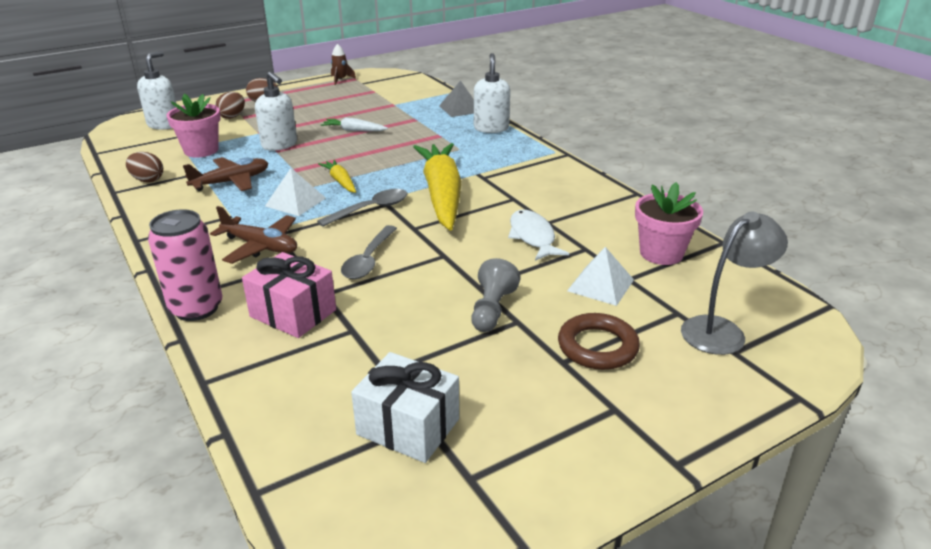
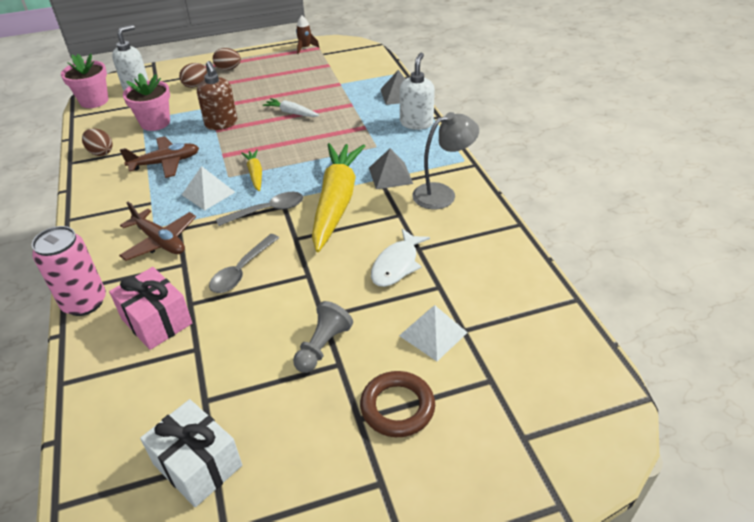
camera: 15 degrees right, 10 degrees up
white soap dispenser [255,71,297,151] -> brown soap dispenser [197,61,237,130]
white fish [508,210,569,261] -> white fish turned 150 degrees counterclockwise [371,229,430,287]
pink flower pot [635,182,703,265] -> pink flower pot moved to [61,54,108,108]
grey lamp [681,211,788,355] -> grey lamp moved to [412,112,479,209]
none -> grey pyramid [369,148,413,189]

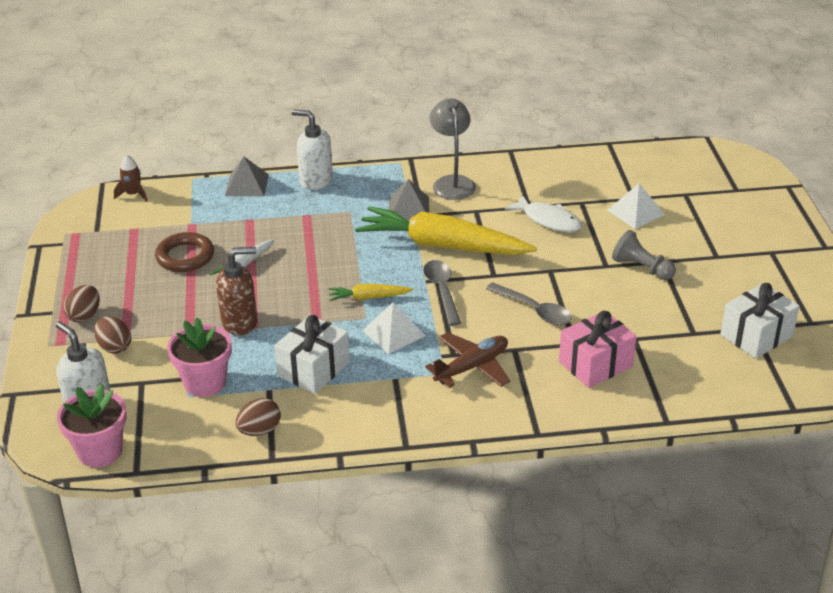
camera: 80 degrees left, 5 degrees down
pink can [32,226,106,316] -> none
brown plane [120,136,199,178] -> white gift [274,315,350,394]
brown rocket [296,16,319,54] -> brown rocket moved to [114,155,147,202]
brown ring [360,371,435,437] -> brown ring moved to [155,232,214,272]

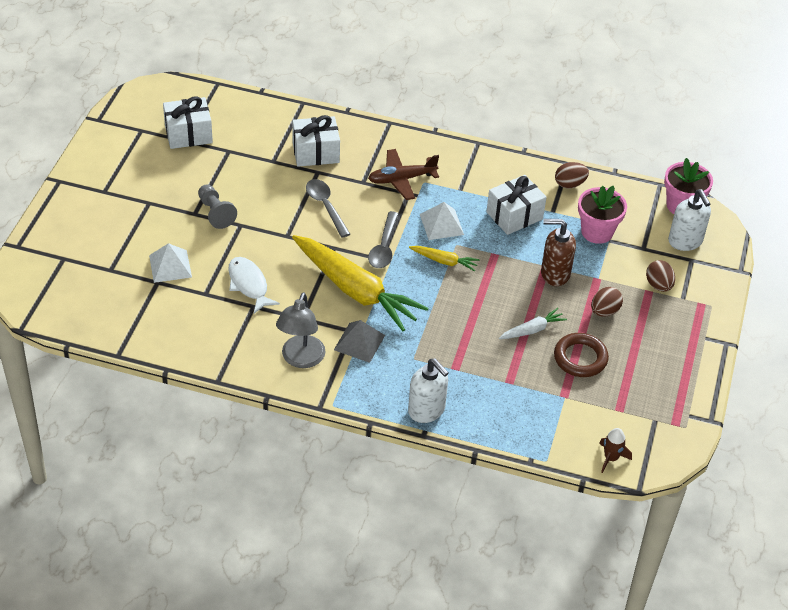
camera: 160 degrees left, 10 degrees up
brown egg [63,285,100,322] -> brown egg moved to [591,287,623,317]
grey pyramid [225,156,269,196] -> none
pink gift [559,311,637,388] -> white gift [292,115,340,167]

